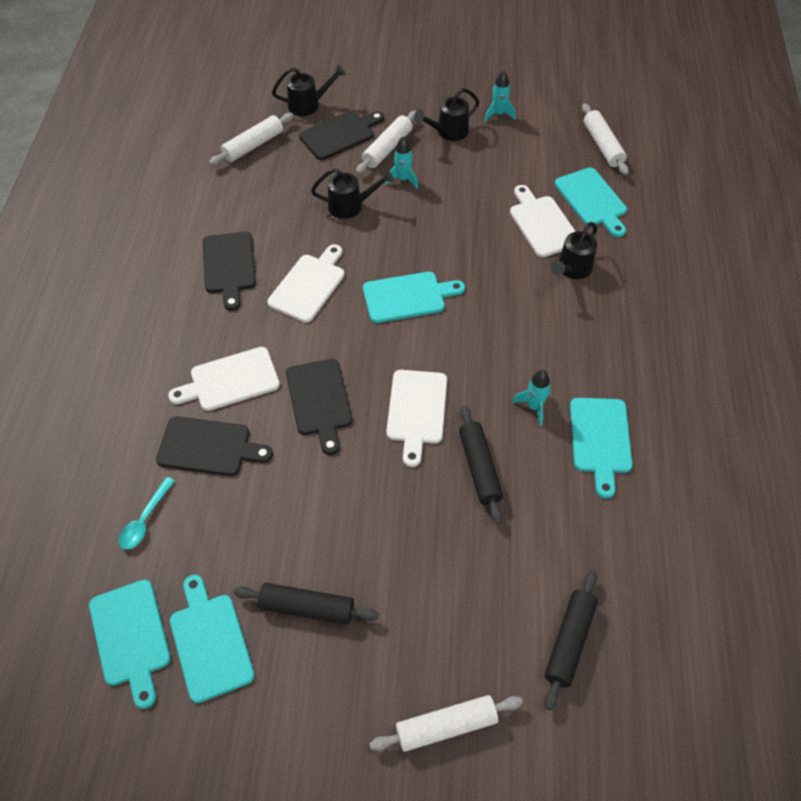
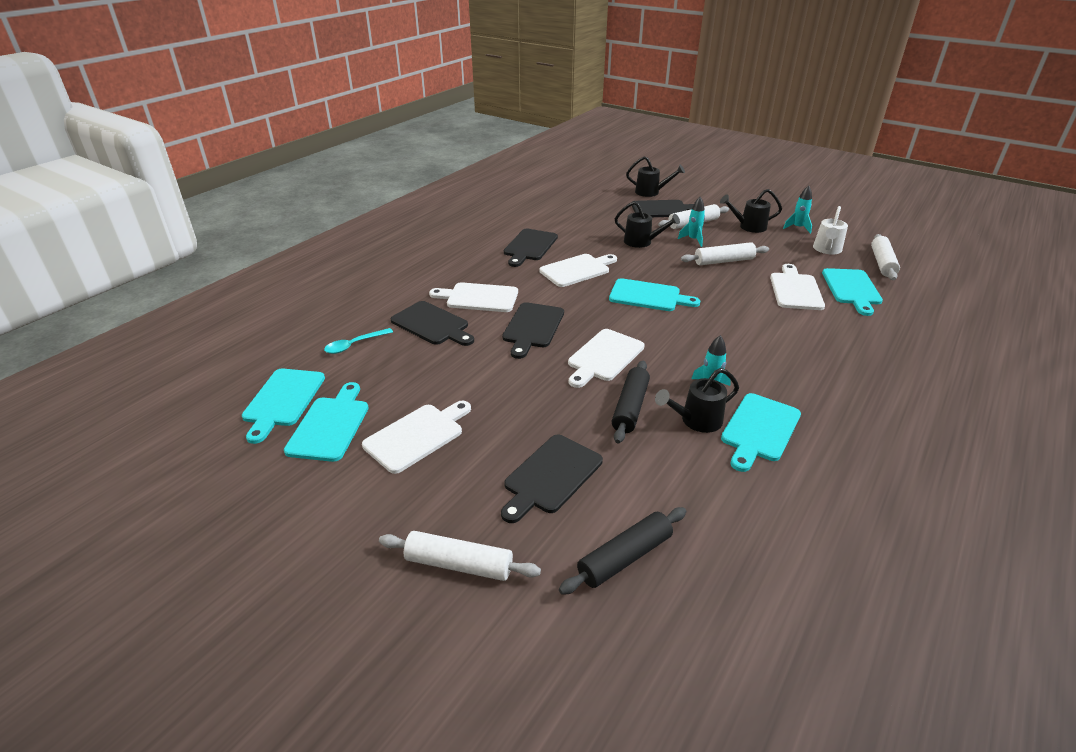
camera: 30 degrees right, 20 degrees down
white rolling pin [209,113,294,165] -> white rolling pin moved to [681,242,769,265]
black rolling pin [234,583,379,625] -> white cutting board [362,400,471,474]
black watering can [550,222,597,279] -> black watering can moved to [655,368,739,433]
none -> black cutting board [501,434,603,523]
none -> white watering can [813,206,848,255]

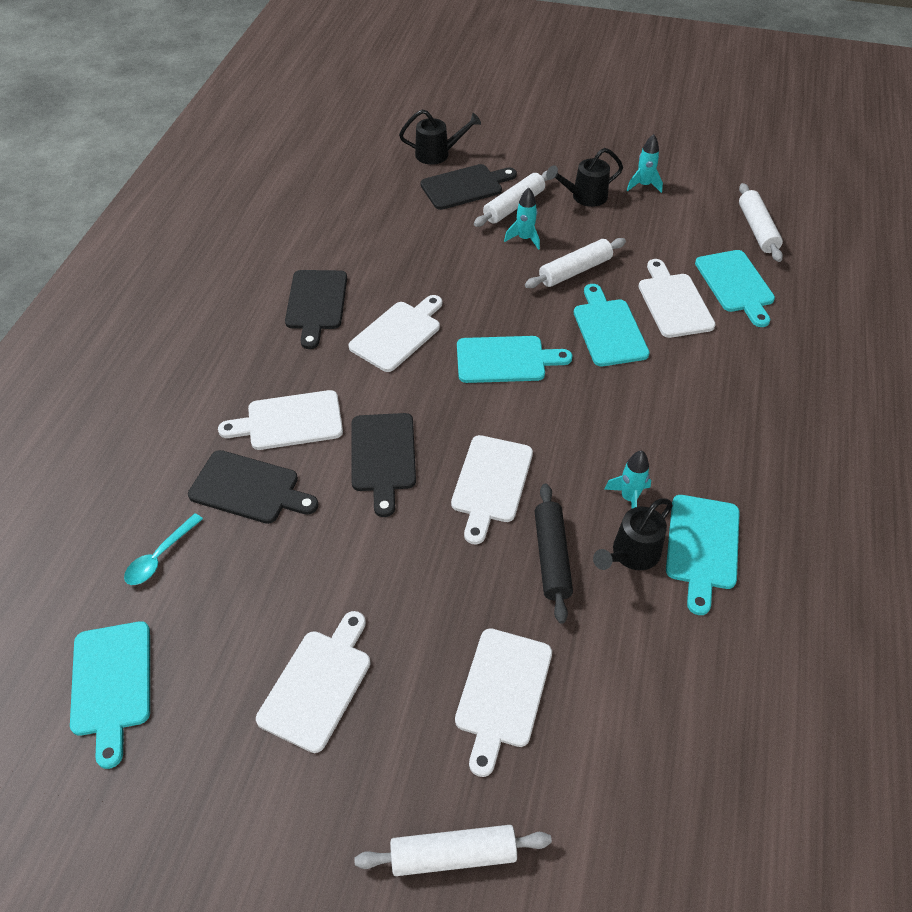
camera: 20 degrees left, 15 degrees up
turquoise cutting board [284,382,369,462] -> turquoise cutting board moved to [574,284,650,366]
black cutting board [501,434,603,523] -> white cutting board [455,628,552,777]
black rolling pin [559,507,686,595] -> none
black watering can [615,201,680,248] -> none
white watering can [813,206,848,255] -> none

